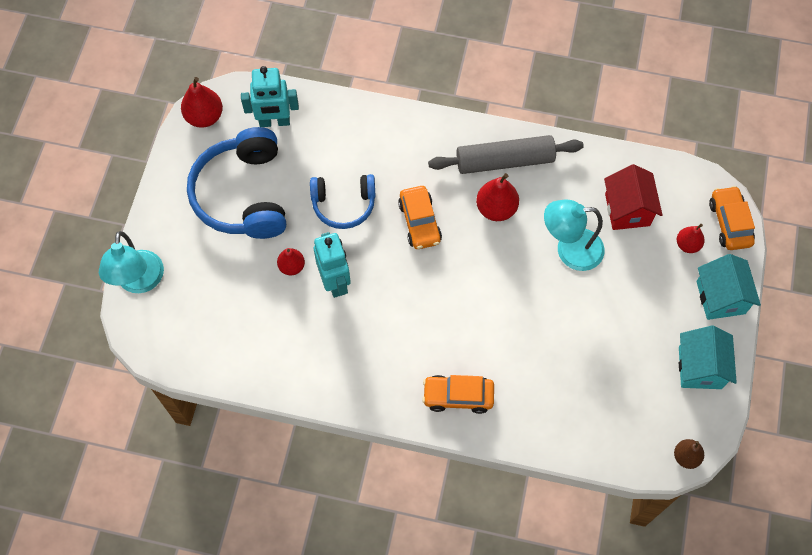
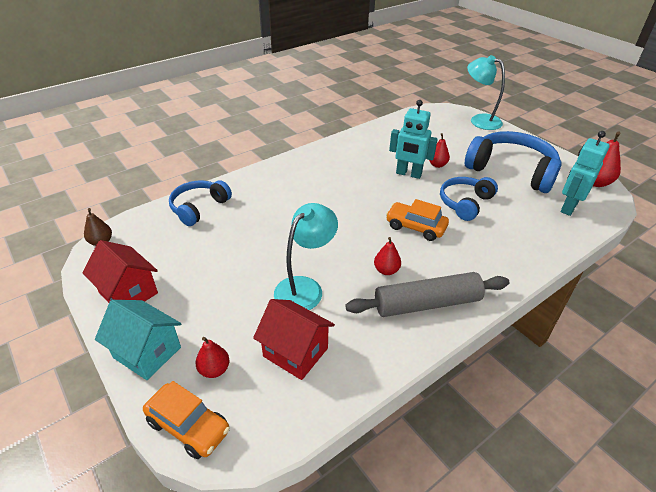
camera: 130 degrees right, 25 degrees down
orange car [422,375,494,414] -> none
grey rolling pin [428,135,584,174] -> grey rolling pin turned 45 degrees clockwise [345,272,509,317]
red pear [476,173,519,221] -> red pear [374,237,401,275], size x0.63
turquoise house [679,326,737,389] -> red house [82,240,158,303]
none -> blue headphones [169,180,232,226]

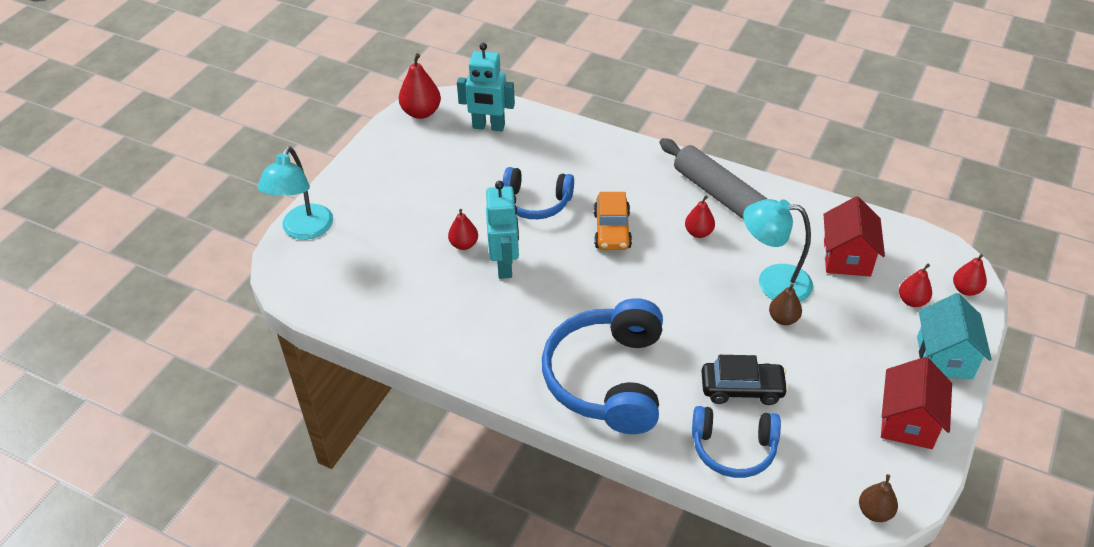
camera: 115 degrees left, 5 degrees up
orange car [143,381,230,459] -> red pear [953,254,987,296]
blue headphones [465,131,562,193] -> blue headphones moved to [542,298,663,434]
none -> black car [701,355,789,405]
none -> brown pear [769,284,802,325]

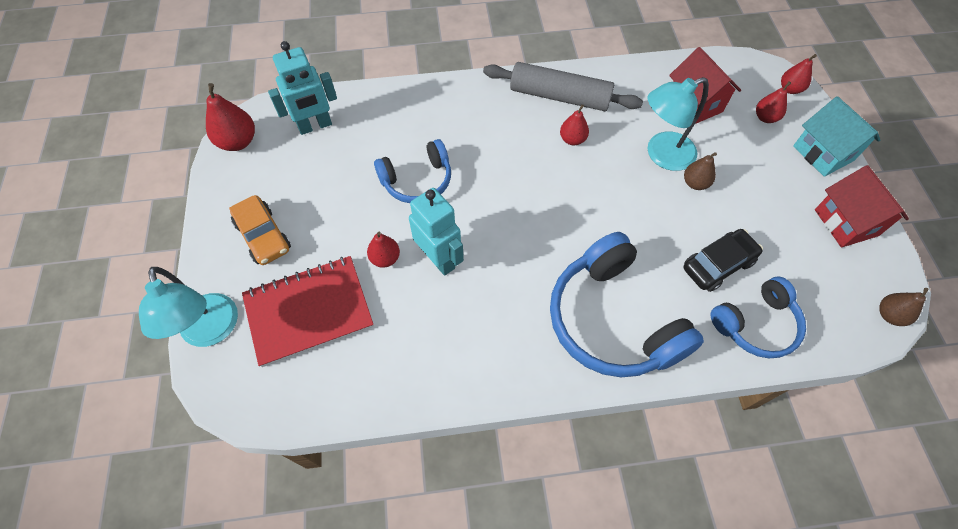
camera: 35 degrees left, 15 degrees up
orange car [593,192,632,250] -> orange car moved to [229,195,291,265]
none -> red notebook [242,256,374,367]

